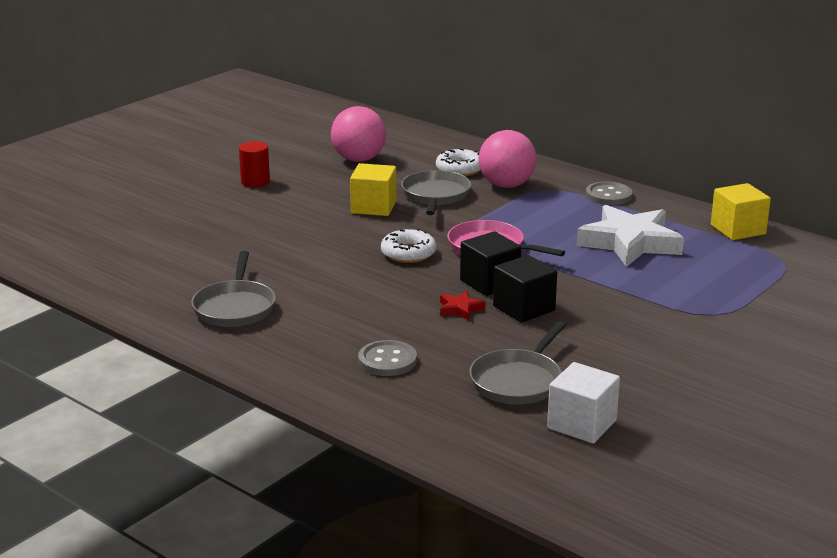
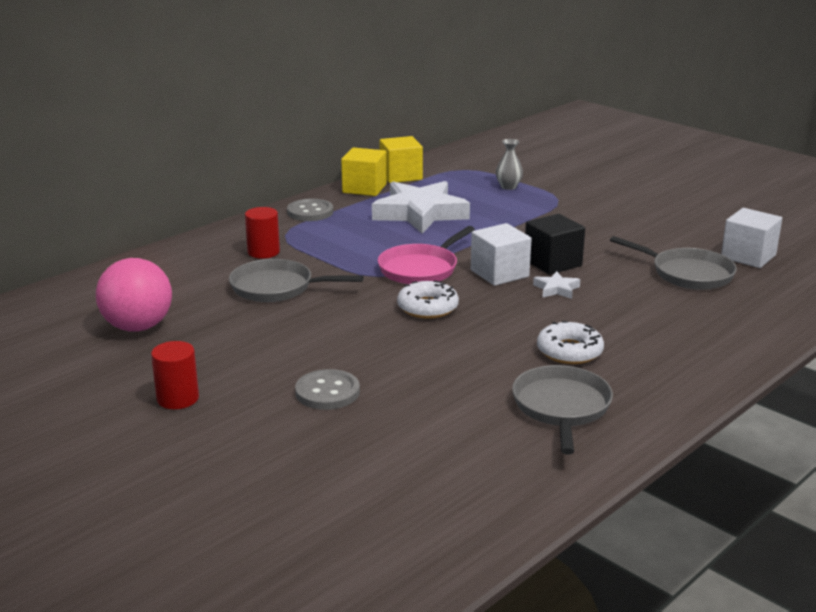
camera: 85 degrees left, 0 degrees up
grey pan [191,251,276,327] -> grey pan turned 90 degrees counterclockwise [512,365,613,455]
yellow cube [350,163,396,216] -> yellow cube moved to [341,147,387,196]
grey button [358,340,417,376] -> grey button moved to [295,369,360,410]
white donut [436,148,480,176] -> white donut moved to [537,321,604,364]
red star [440,291,486,321] -> white star [533,271,580,299]
black cube [460,231,521,296] -> white cube [471,223,531,286]
pink ball [479,130,536,188] -> red cylinder [245,207,280,259]
none -> grey vase [496,139,523,190]

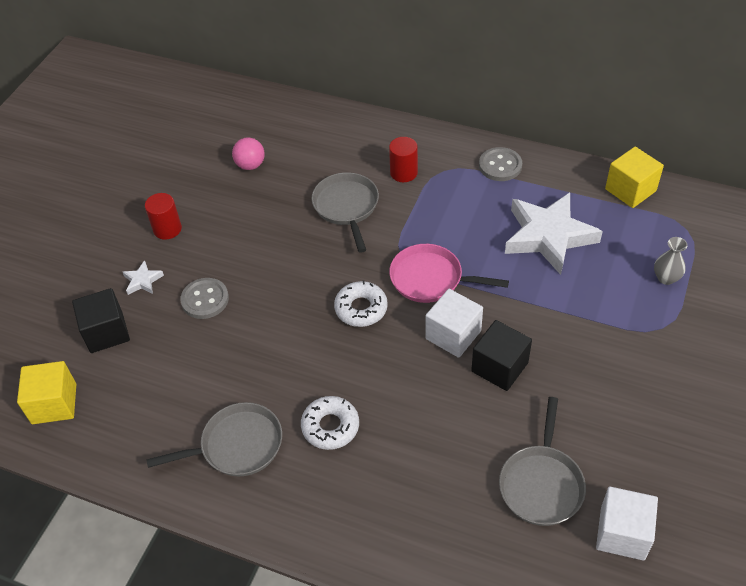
camera: 70 degrees right, 25 degrees up
pink ball [96,258,172,332] -> pink ball [232,137,265,170], size x0.60
yellow cube [341,147,387,196] -> yellow cube moved to [17,361,76,424]
white star [533,271,580,299] -> white star moved to [123,260,164,295]
none -> black cube [72,288,130,353]

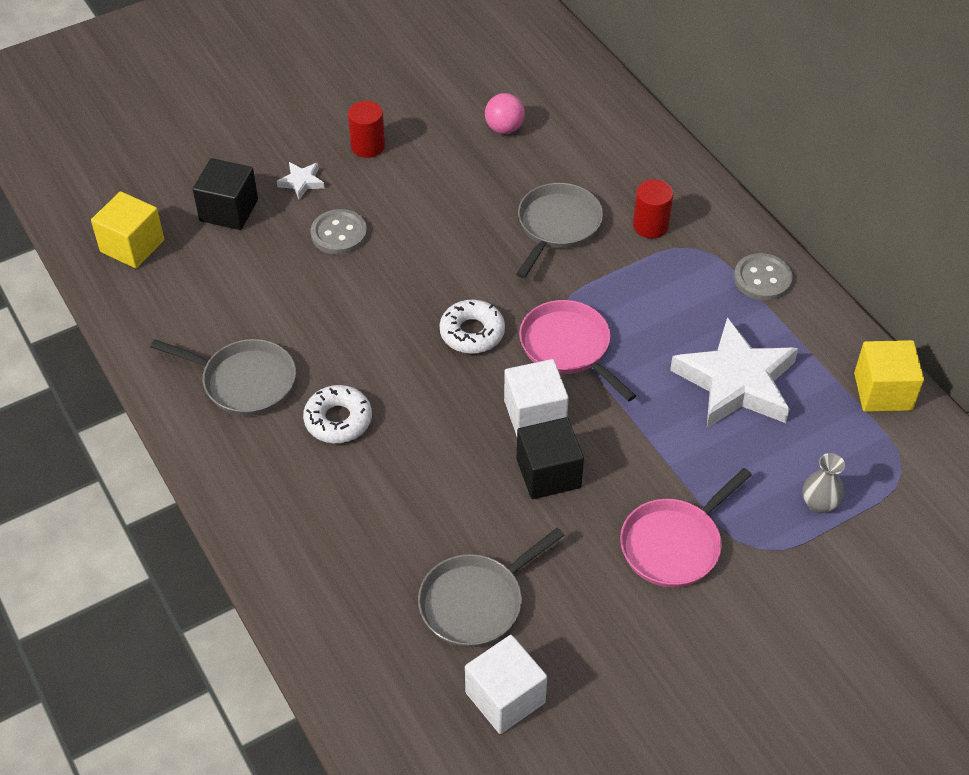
camera: 35 degrees right, 0 degrees up
none -> pink pan [620,468,752,587]

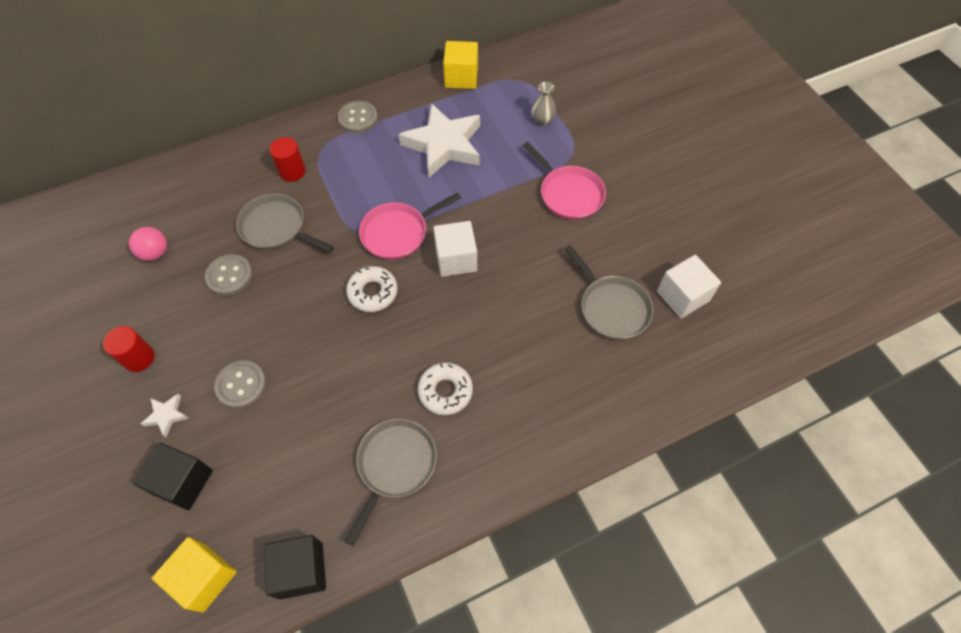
camera: 85 degrees left, 10 degrees up
black cube [517,417,584,499] -> black cube moved to [264,535,326,600]
none -> grey button [205,254,253,296]

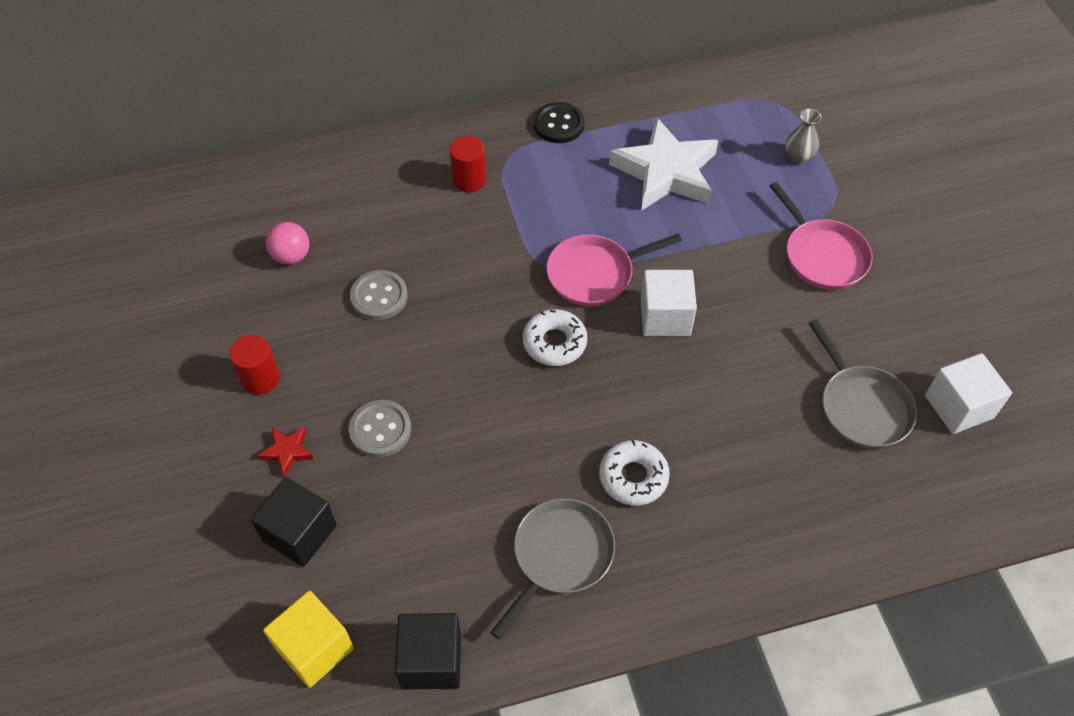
camera: 10 degrees right, 5 degrees down
white star [141,394,189,437] -> red star [257,427,314,477]
grey pan [236,193,334,253] -> none
grey button [338,101,378,133] -> black button [534,102,585,143]
yellow cube [443,41,478,89] -> none

